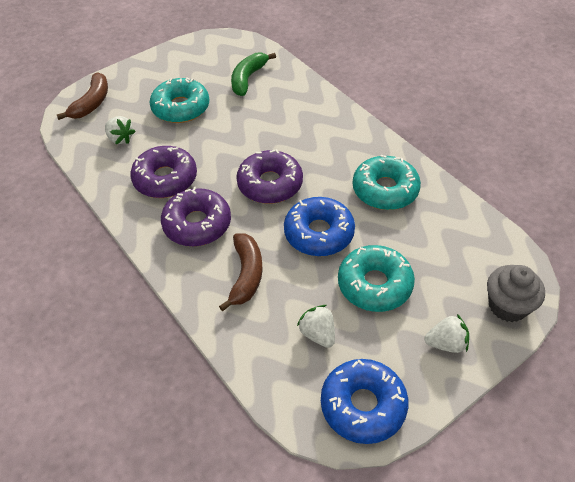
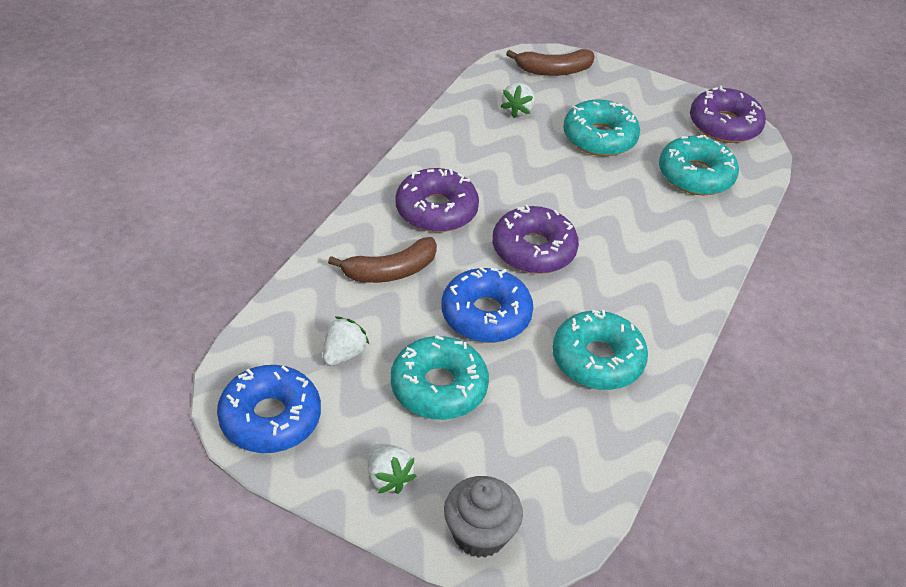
camera: 60 degrees right, 5 degrees down
purple donut [130,146,197,198] -> purple donut moved to [690,86,766,143]
green banana [231,53,276,96] -> turquoise donut [659,135,739,195]

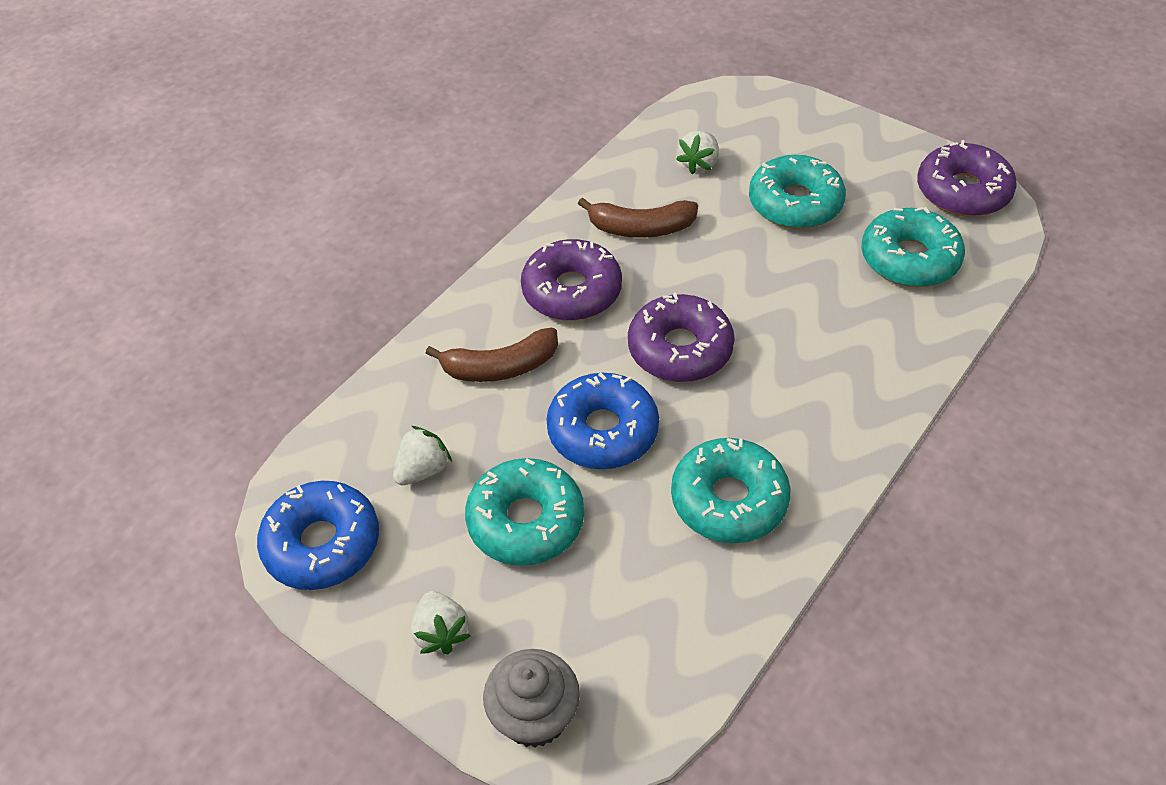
camera: 15 degrees right, 5 degrees up
brown banana [506,49,595,76] -> brown banana moved to [578,197,698,238]

